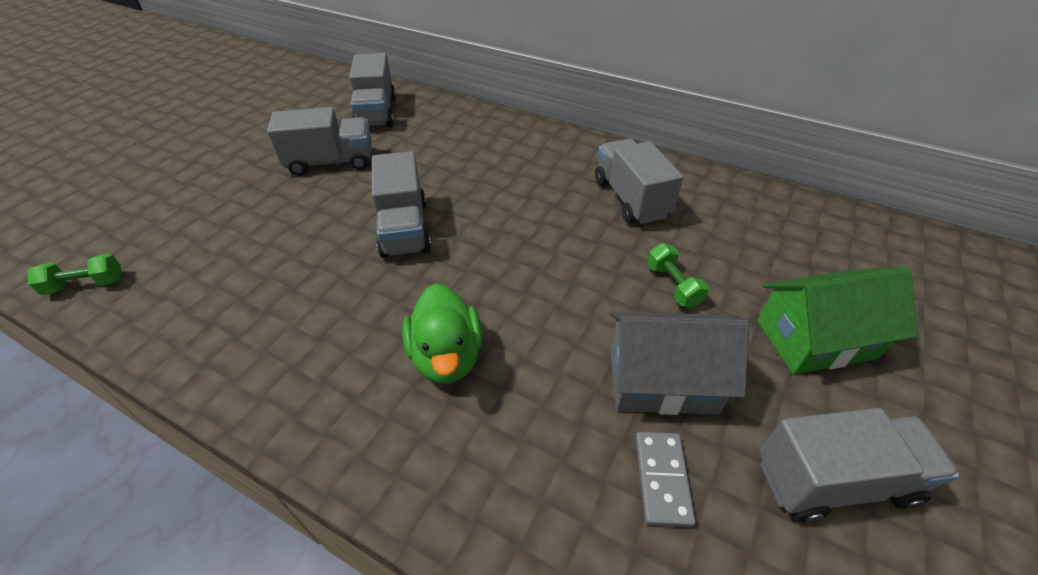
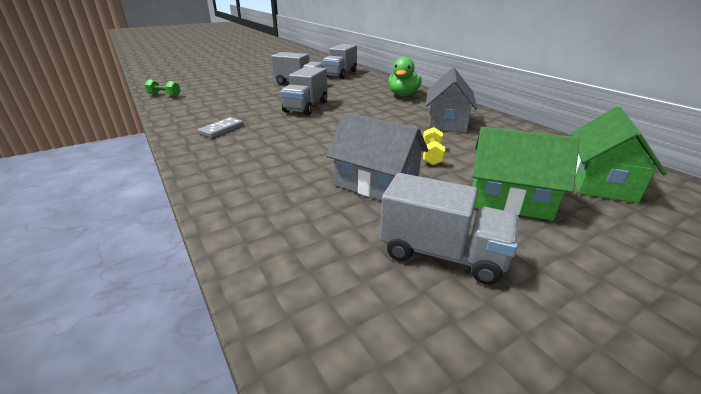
camera: 30 degrees right, 15 degrees down
green duck [402,283,483,383] -> green duck moved to [388,57,422,96]
grey truck [595,139,683,224] -> grey house [426,68,478,133]
grey domino [635,432,696,527] -> grey domino moved to [198,117,244,138]
green dumbbell [647,243,709,308] -> yellow dumbbell [423,127,445,165]
none -> green house [572,106,667,203]

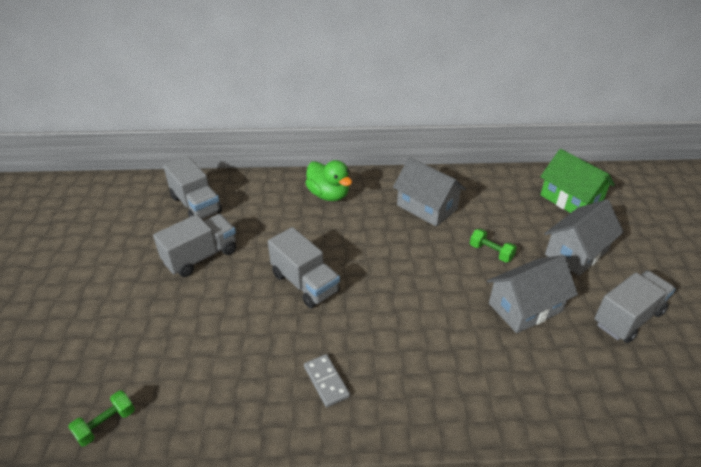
camera: 60 degrees left, 10 degrees up
yellow dumbbell [423,127,445,165] -> green dumbbell [470,229,517,263]
green house [472,127,580,221] -> grey house [544,199,624,276]

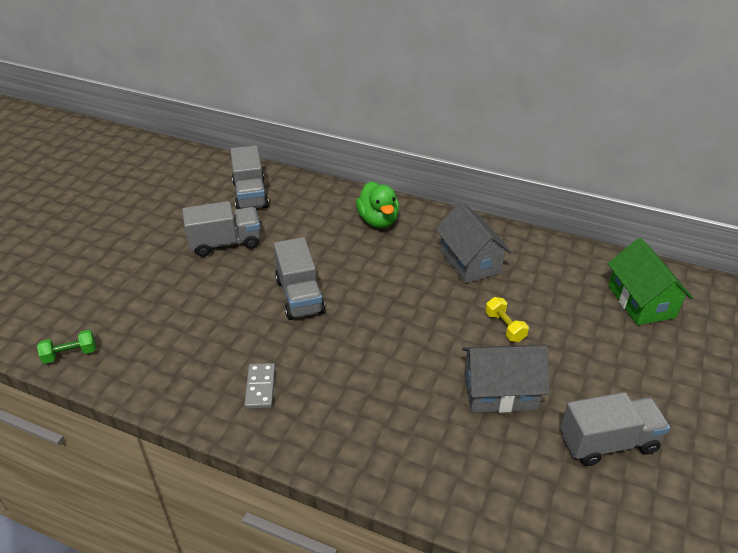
camera: 25 degrees right, 0 degrees up
green dumbbell [470,229,517,263] -> yellow dumbbell [485,297,529,342]
grey house [544,199,624,276] -> none

